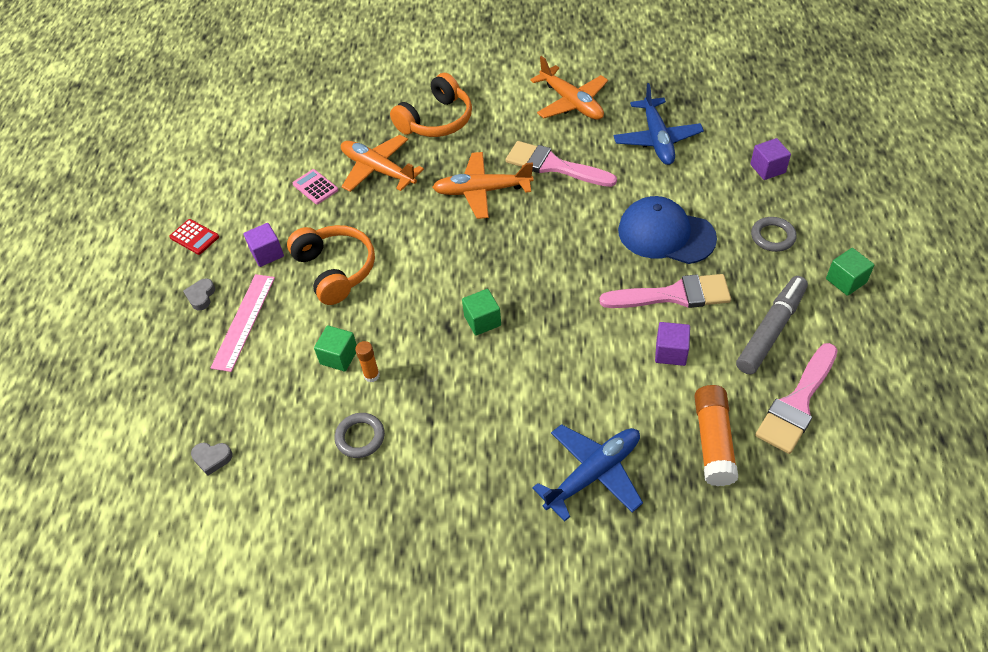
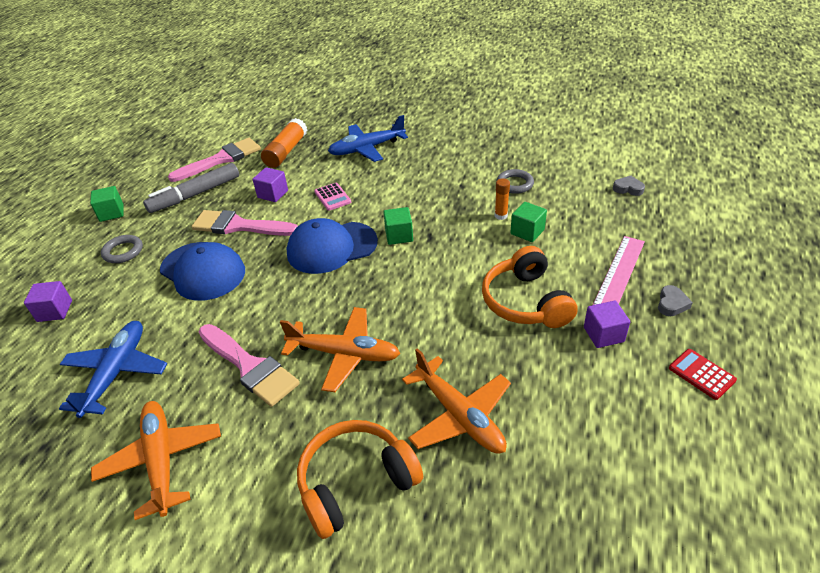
camera: 165 degrees left, 10 degrees down
pink calculator [293,169,338,204] -> pink calculator moved to [314,183,351,211]
none -> blue cap [287,218,378,274]

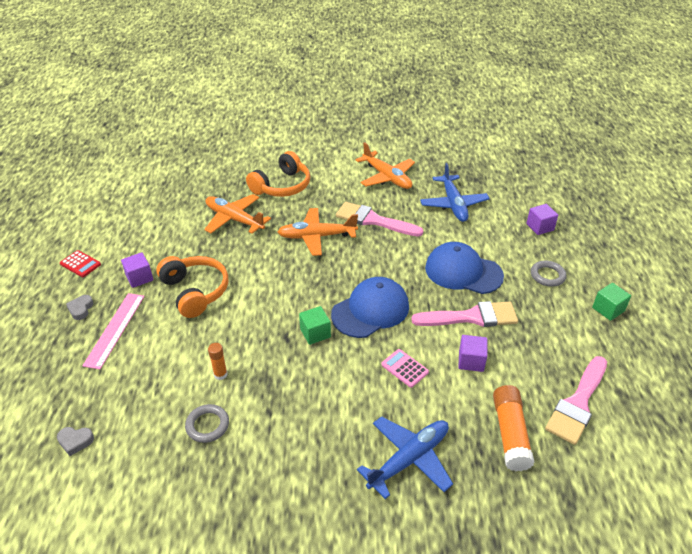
camera: 160 degrees right, 0 degrees up
grey marker [143,163,239,213] -> none
green cube [510,202,547,242] -> none

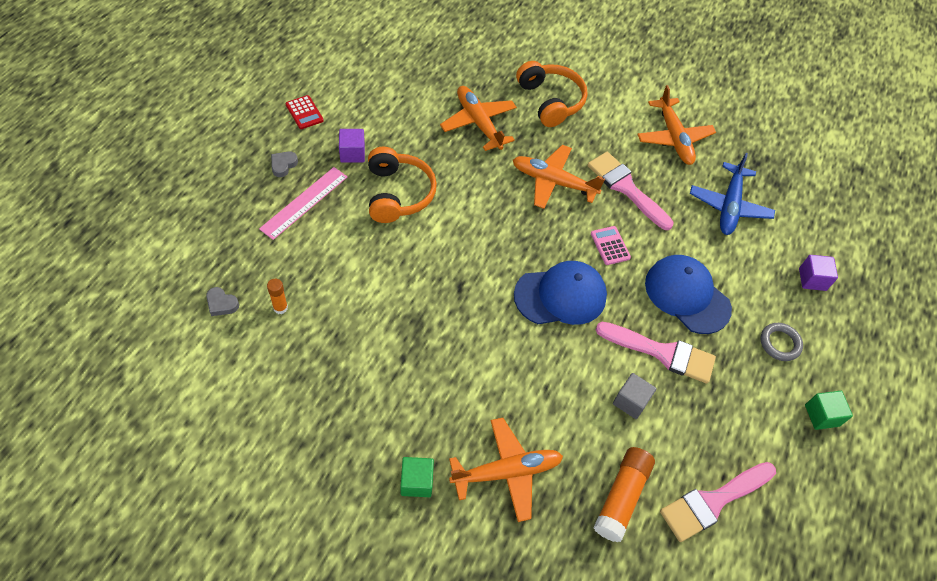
camera: 20 degrees right, 15 degrees up
grey ring [185,404,229,443] -> none
orange glue stick [208,343,227,380] -> orange glue stick moved to [267,279,288,314]
orange headphones [246,151,310,197] -> orange headphones turned 90 degrees counterclockwise [516,61,588,127]
green cube [299,306,331,345] -> green cube moved to [401,457,434,497]
blue plane [357,416,453,499] -> orange plane [449,418,563,522]
pink calculator [381,349,429,388] -> pink calculator moved to [591,226,631,265]
purple cube [458,335,487,372] -> grey cube [613,373,657,419]

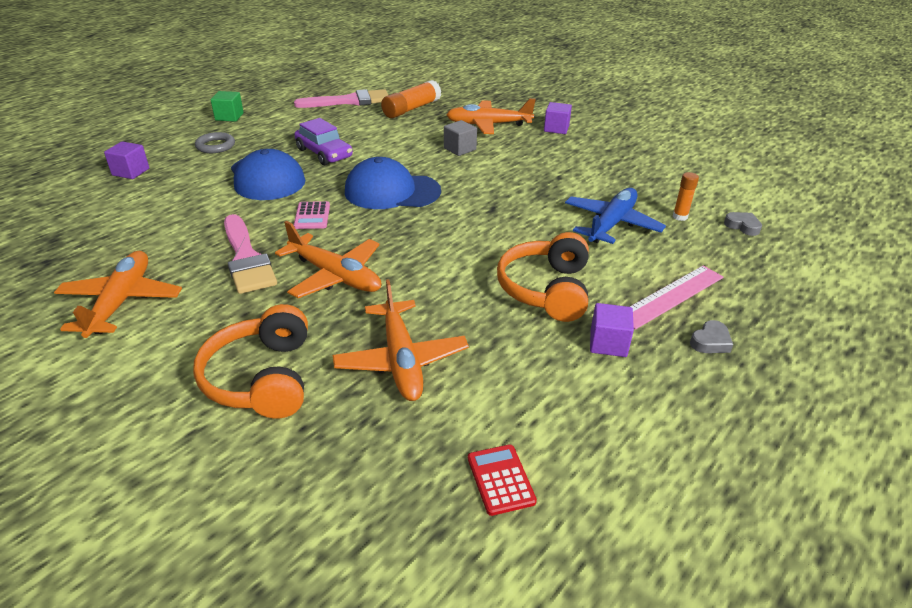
camera: 160 degrees left, 20 degrees down
red calculator [286,95,324,129] -> red calculator moved to [468,444,537,516]
green cube [401,457,434,497] -> purple cube [544,102,572,134]
pink brush [596,322,716,384] -> purple car [294,118,353,165]
grey cube [613,373,657,419] -> grey cube moved to [444,120,477,156]
blue plane [690,153,775,235] -> blue plane moved to [565,188,666,244]

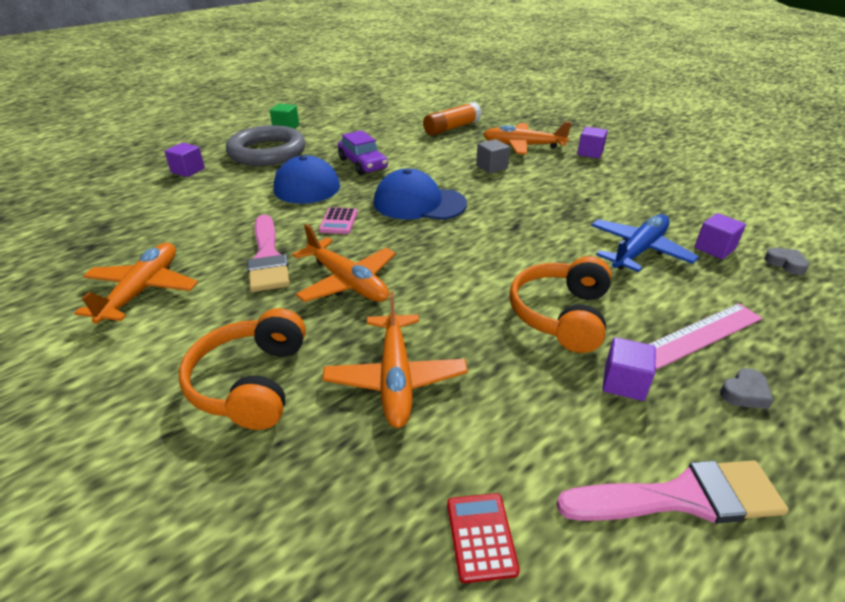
camera: 10 degrees right, 0 degrees up
grey ring [195,132,235,153] -> grey ring [226,125,306,166], size x2.19
pink brush [294,89,388,108] -> pink brush moved to [556,460,789,523]
orange glue stick [673,172,699,221] -> purple cube [694,213,746,259]

